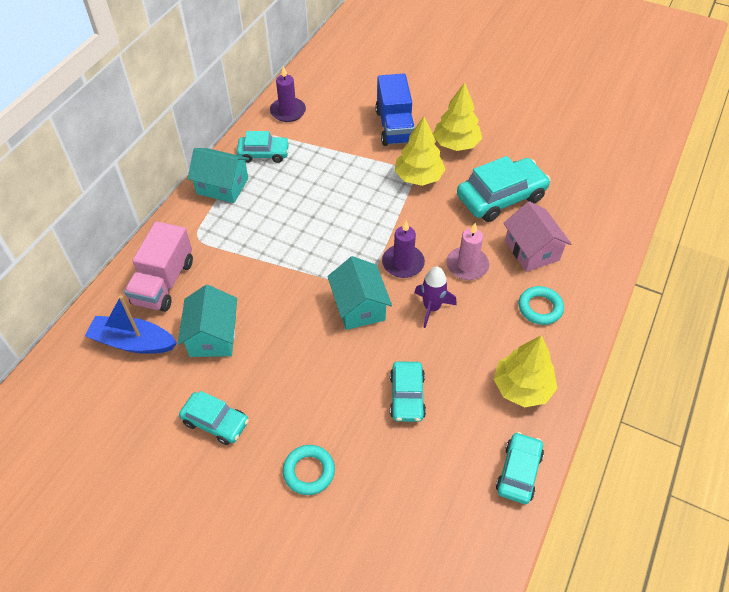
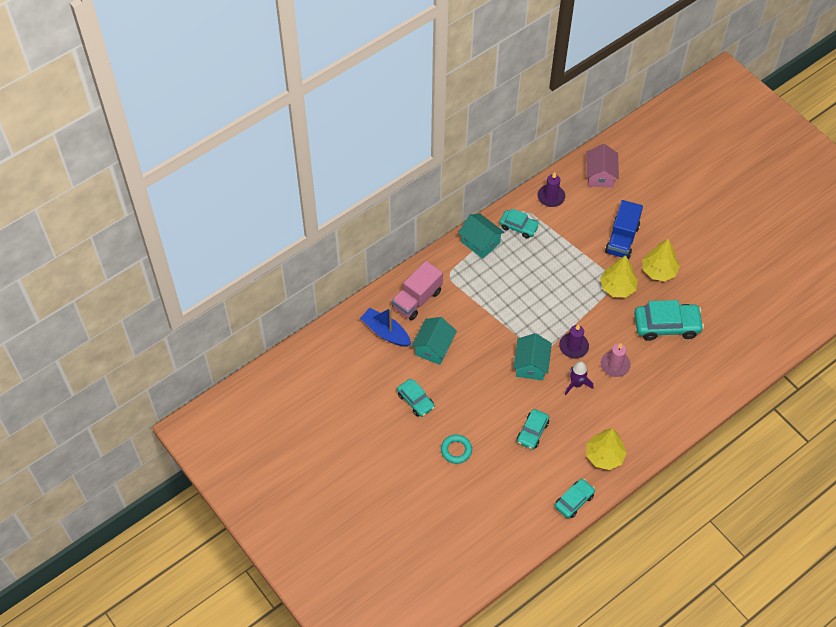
camera: 25 degrees right, 5 degrees up
pink house [504,201,572,272] -> pink house moved to [586,144,619,188]
turquoise ring [519,286,564,325] -> none

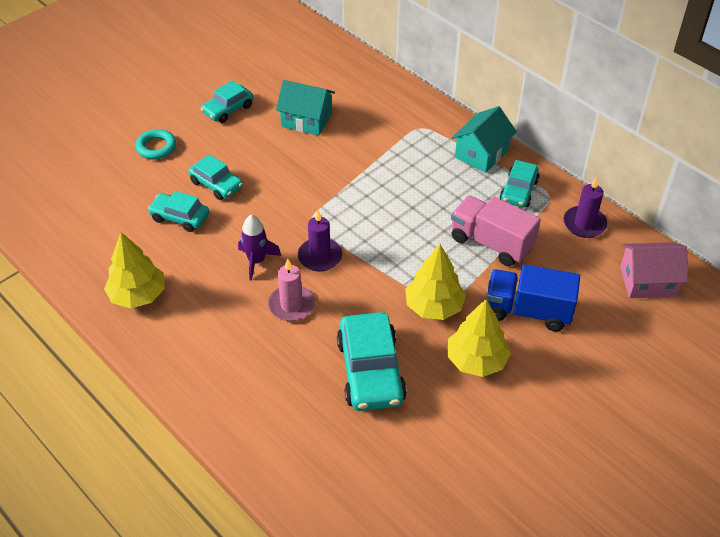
camera: 85 degrees right, 10 degrees down
blue boat [360,308,411,347] -> none
pink truck [392,261,443,320] -> pink truck moved to [451,196,541,266]
turquoise house [513,333,552,380] -> none
turquoise car [555,479,595,518] -> turquoise car moved to [188,154,243,200]

